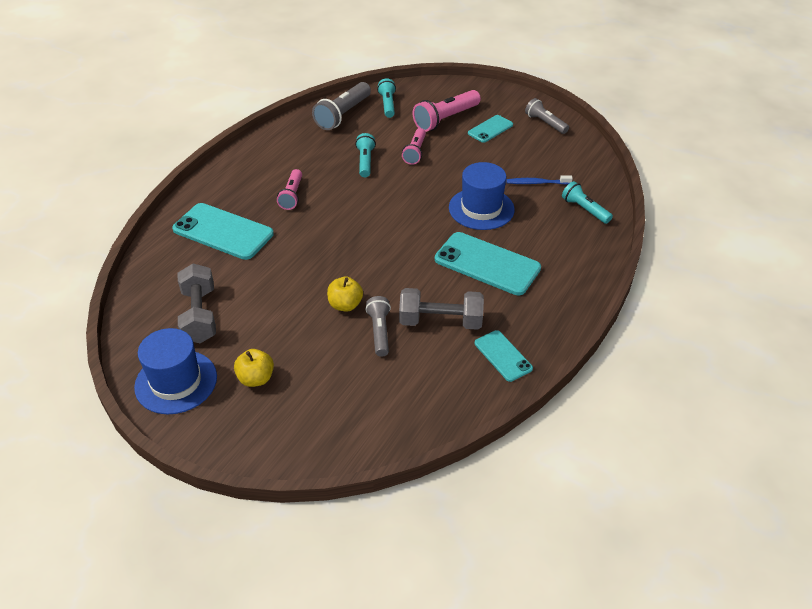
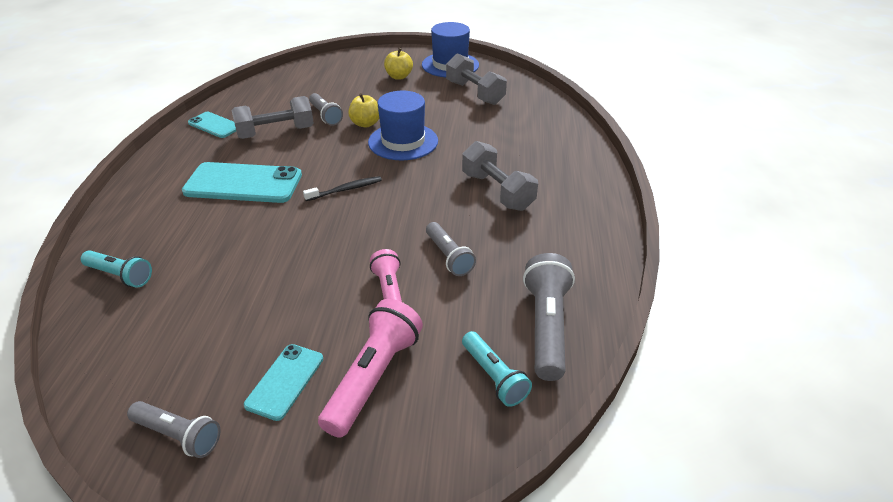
camera: 155 degrees right, 5 degrees down
turquoise phone [172,203,274,260] -> none
pink flashlight [277,169,302,210] -> grey dumbbell [462,141,538,211]
turquoise flashlight [355,133,376,177] -> grey flashlight [426,222,476,276]
blue hat [449,162,515,230] -> blue hat moved to [368,91,438,160]
blue toothbrush [506,175,573,185] -> none
none -> black toothbrush [303,176,382,201]

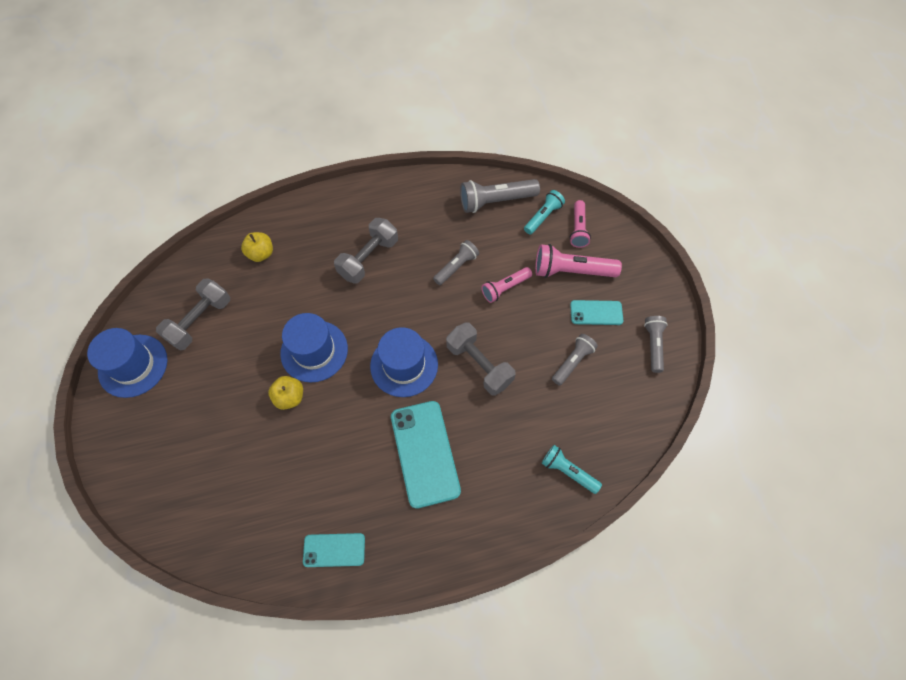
camera: 110 degrees left, 25 degrees up
turquoise flashlight [81,250,152,288] -> turquoise flashlight turned 60 degrees counterclockwise [542,445,602,494]
turquoise phone [188,112,236,138] -> turquoise phone turned 75 degrees clockwise [303,533,365,567]
grey dumbbell [231,96,314,139] -> grey dumbbell moved to [446,322,516,396]
black toothbrush [303,176,382,201] -> blue hat [370,327,438,397]
grey flashlight [309,93,343,126] -> grey flashlight moved to [552,334,598,386]
yellow apple [384,48,413,80] -> yellow apple moved to [241,232,273,262]
none -> pink flashlight [570,200,591,248]

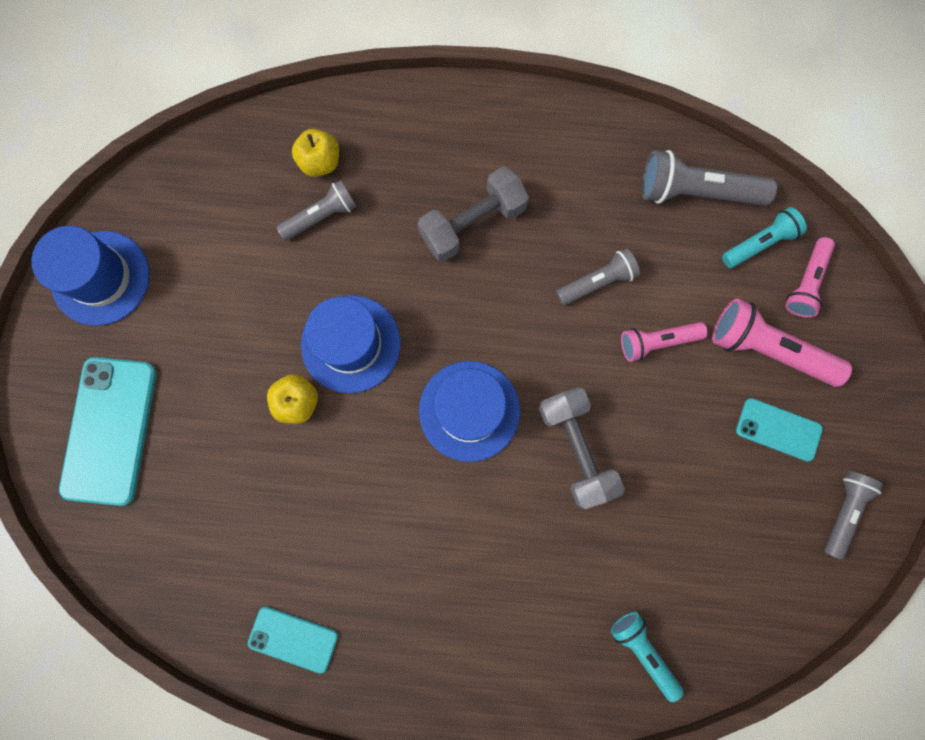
camera: 20 degrees right, 15 degrees up
grey dumbbell [156,278,230,351] -> none
turquoise phone [391,401,461,509] -> turquoise phone moved to [59,357,157,506]
grey flashlight [552,334,598,386] -> grey flashlight moved to [277,180,357,241]

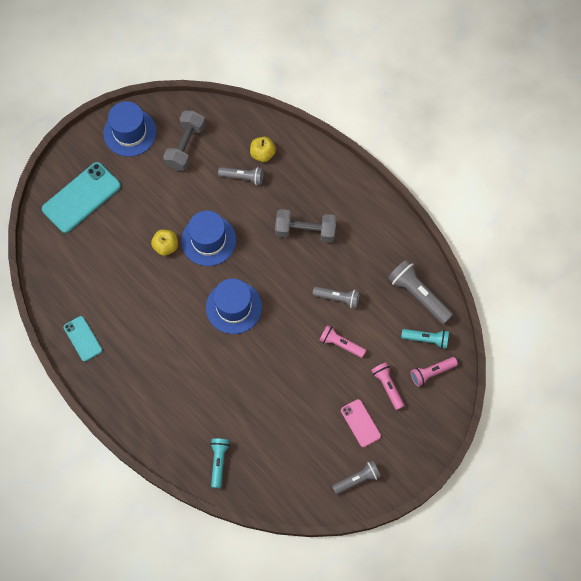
camera: 40 degrees right, 10 degrees down
grey dumbbell [539,387,625,509] -> grey dumbbell moved to [163,110,205,171]
pink flashlight [712,298,852,387] -> pink flashlight [371,362,404,410], size x0.63
turquoise phone [736,398,823,462] -> pink phone [341,399,381,447]

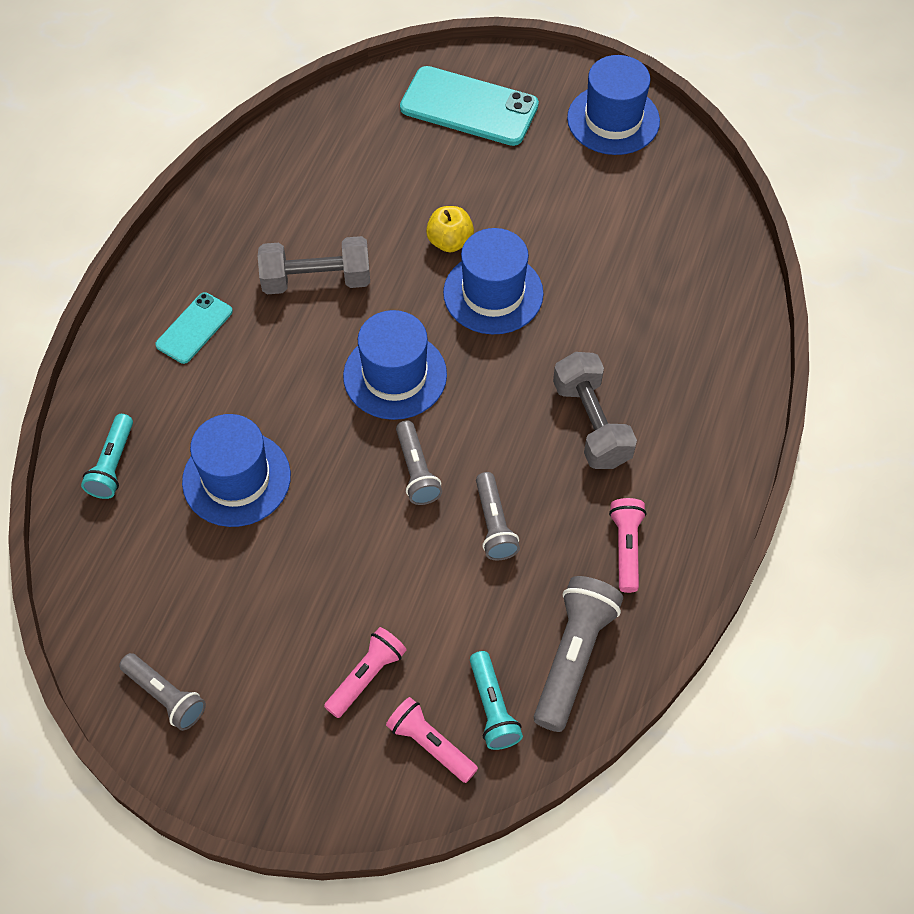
camera: 65 degrees right, 10 degrees down
turquoise phone [63,316,102,362] -> turquoise phone moved to [155,292,233,364]
grey dumbbell [163,110,205,171] -> grey dumbbell moved to [258,236,370,294]
turquoise flashlight [210,438,230,488] -> turquoise flashlight turned 120 degrees clockwise [81,414,133,499]
grey flashlight [218,167,264,185] -> grey flashlight moved to [396,420,442,505]
yellow apple [250,137,276,162] -> none
pink flashlight [320,325,366,358] -> pink flashlight moved to [609,498,646,593]
pink phone [341,399,381,447] -> none
none -> blue hat [182,414,291,527]

